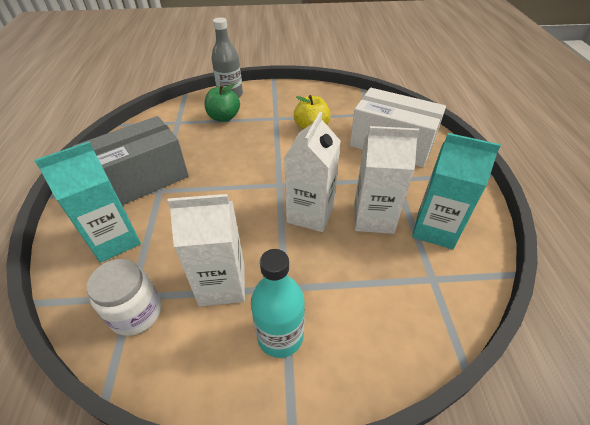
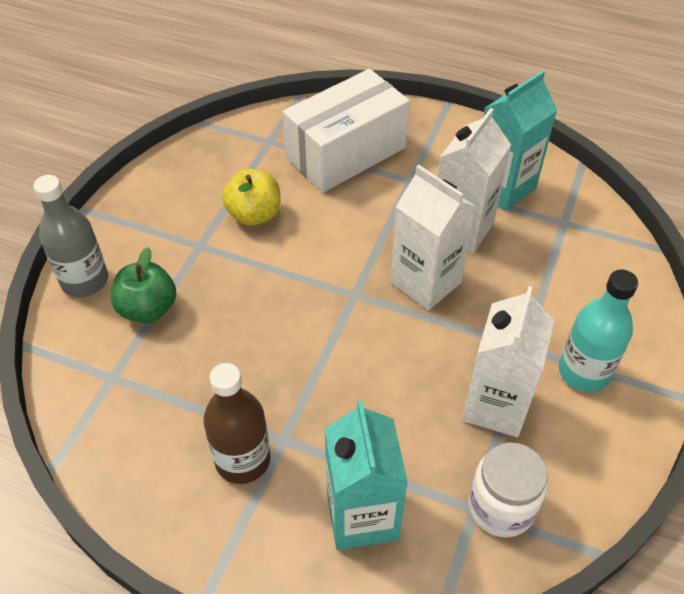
camera: 65 degrees left, 5 degrees up
grey box [73,116,189,205] -> brown bottle [203,363,270,484]

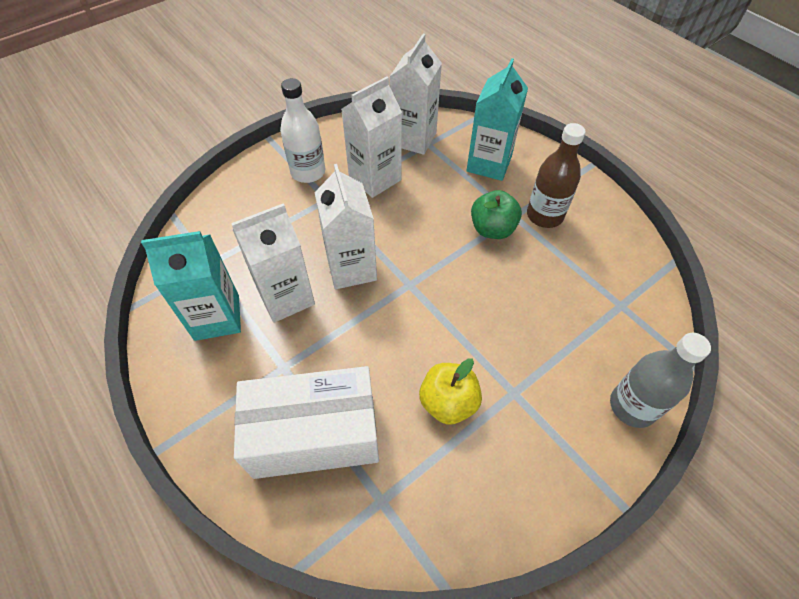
camera: 150 degrees left, 5 degrees up
green apple [111,247,176,323] -> green apple moved to [471,190,522,239]
white jar [468,442,548,538] -> white carton [390,34,442,155]
turquoise bottle [559,269,638,392] -> white bottle [280,78,325,183]

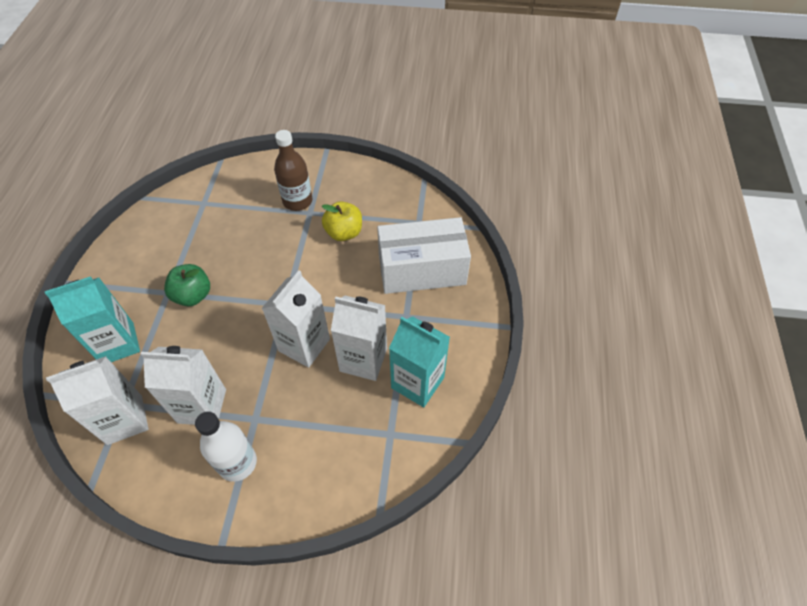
camera: 135 degrees left, 0 degrees up
white box [234,366,379,479] -> white box turned 45 degrees counterclockwise [377,217,471,294]
brown bottle [527,123,586,228] -> brown bottle moved to [274,130,312,211]
grey bottle [610,333,711,428] -> none

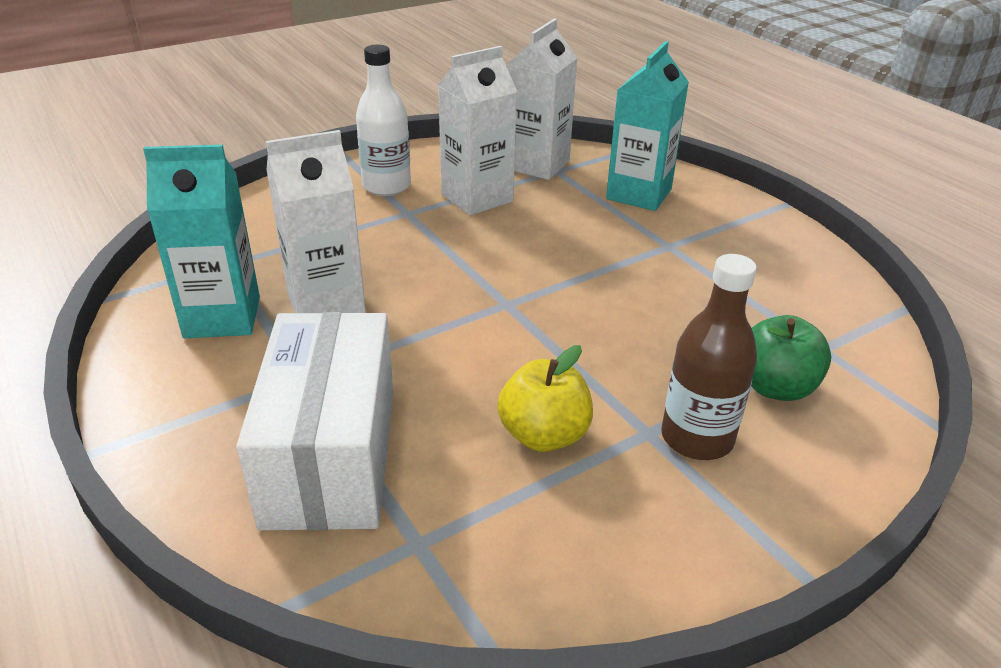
camera: 140 degrees right, 20 degrees down
green apple [164,264,210,306] -> green apple moved to [751,315,831,401]
white carton [262,270,330,368] -> none
white box [377,217,471,294] -> white box turned 45 degrees counterclockwise [236,312,394,530]

